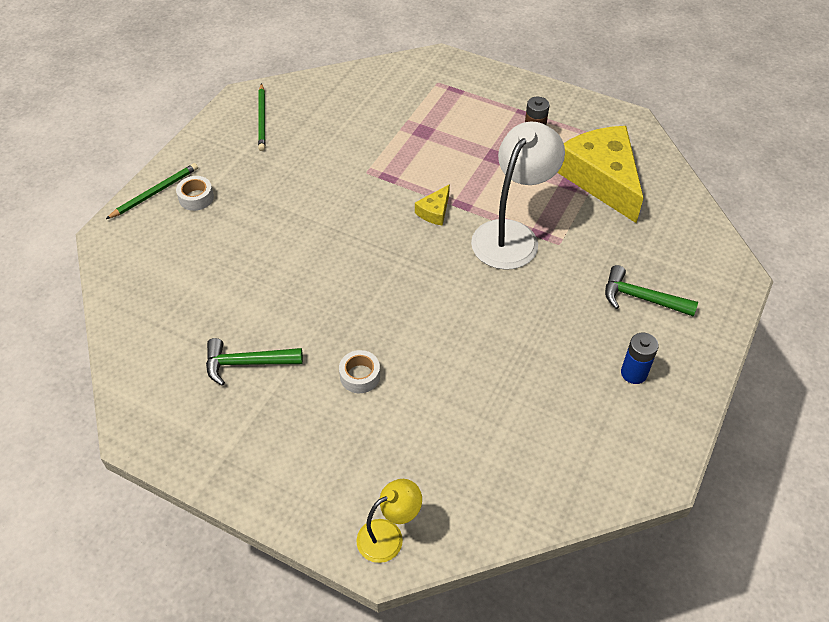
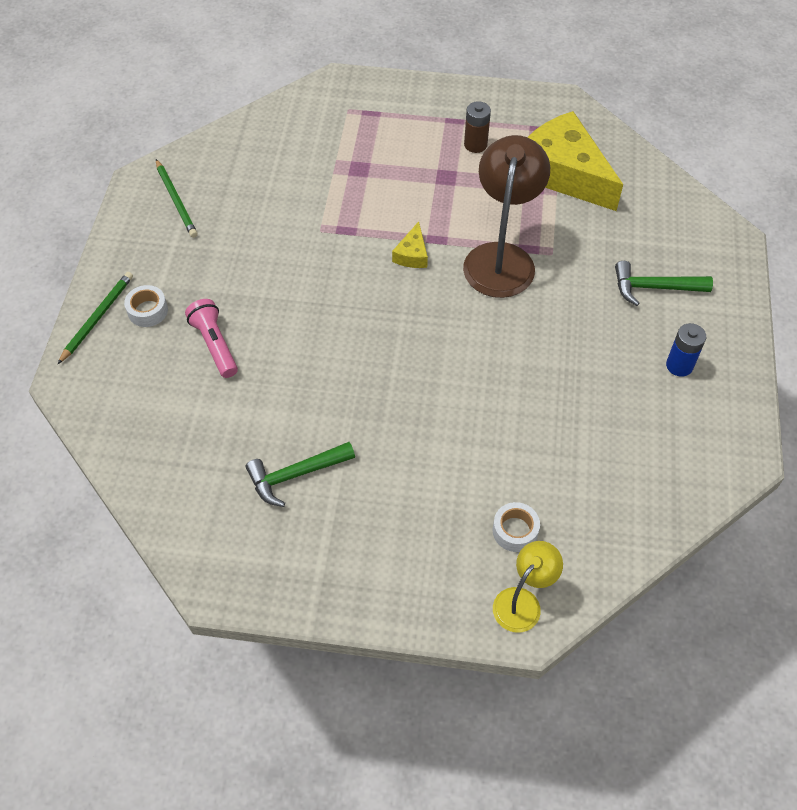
camera: 20 degrees left, 5 degrees up
white tape [339,350,380,393] -> white tape moved to [493,502,540,552]
white lamp [471,121,565,270] -> brown lamp [463,135,550,298]
none -> pink flashlight [185,299,238,378]

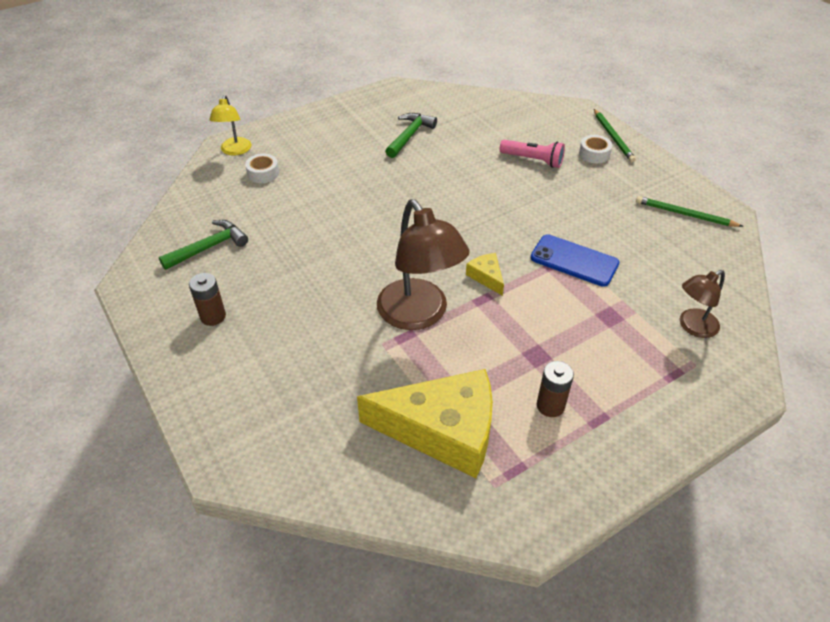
camera: 140 degrees right, 10 degrees down
green hammer [615,261,713,306] -> green hammer moved to [159,220,248,270]
blue battery [666,323,706,377] -> brown battery [189,273,226,326]
none -> blue phone [530,234,619,287]
none -> brown lamp [680,270,725,338]

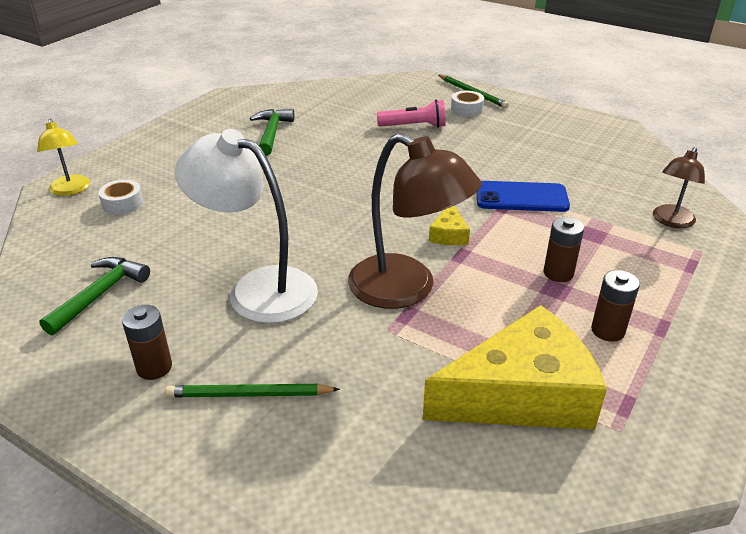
camera: 25 degrees left, 10 degrees down
yellow cheese [466,253,504,296] -> yellow cheese turned 120 degrees counterclockwise [429,206,470,245]
green pencil [636,196,744,227] -> green pencil moved to [165,384,340,397]
none -> white lamp [175,129,318,323]
none -> brown battery [544,217,584,282]

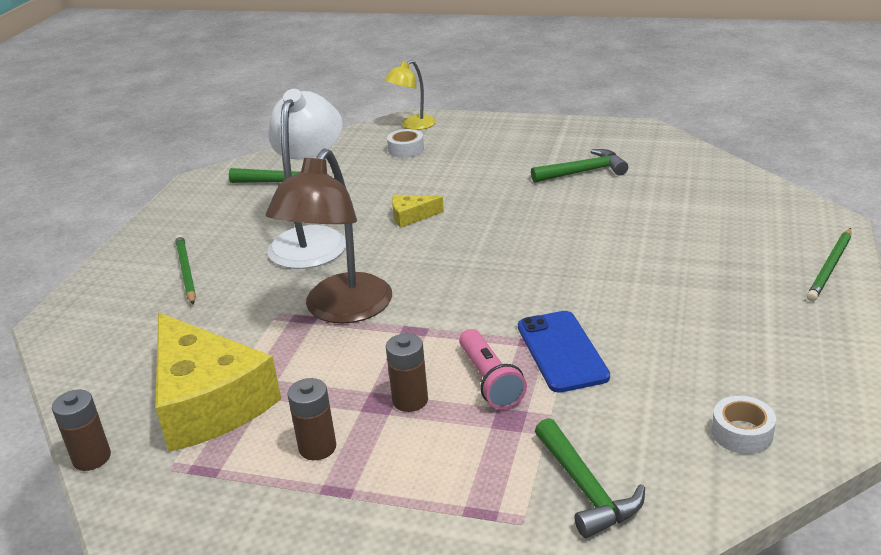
camera: 75 degrees right, 5 degrees down
brown battery [122,305,172,380] -> brown battery moved to [52,390,111,471]
pink flashlight [377,99,446,128] -> pink flashlight moved to [459,329,527,409]
yellow cheese [429,206,470,245] -> yellow cheese moved to [392,195,444,228]
white tape [451,91,484,117] -> white tape moved to [712,396,776,454]
brown lamp [653,147,705,228] -> green hammer [535,418,645,538]

